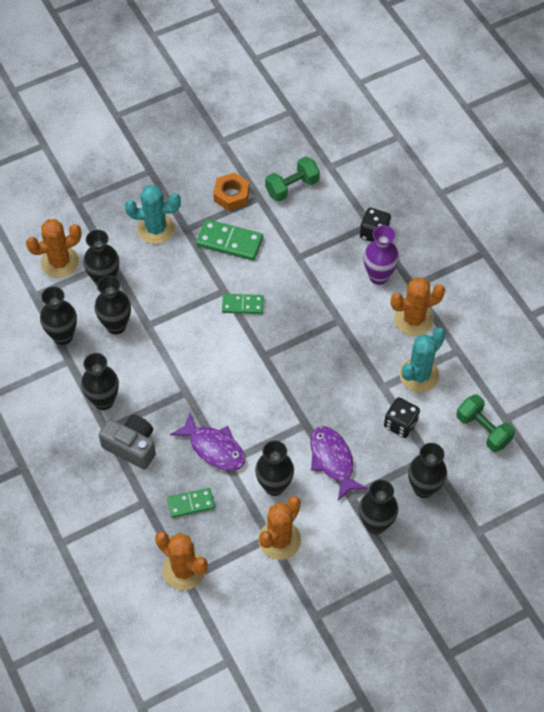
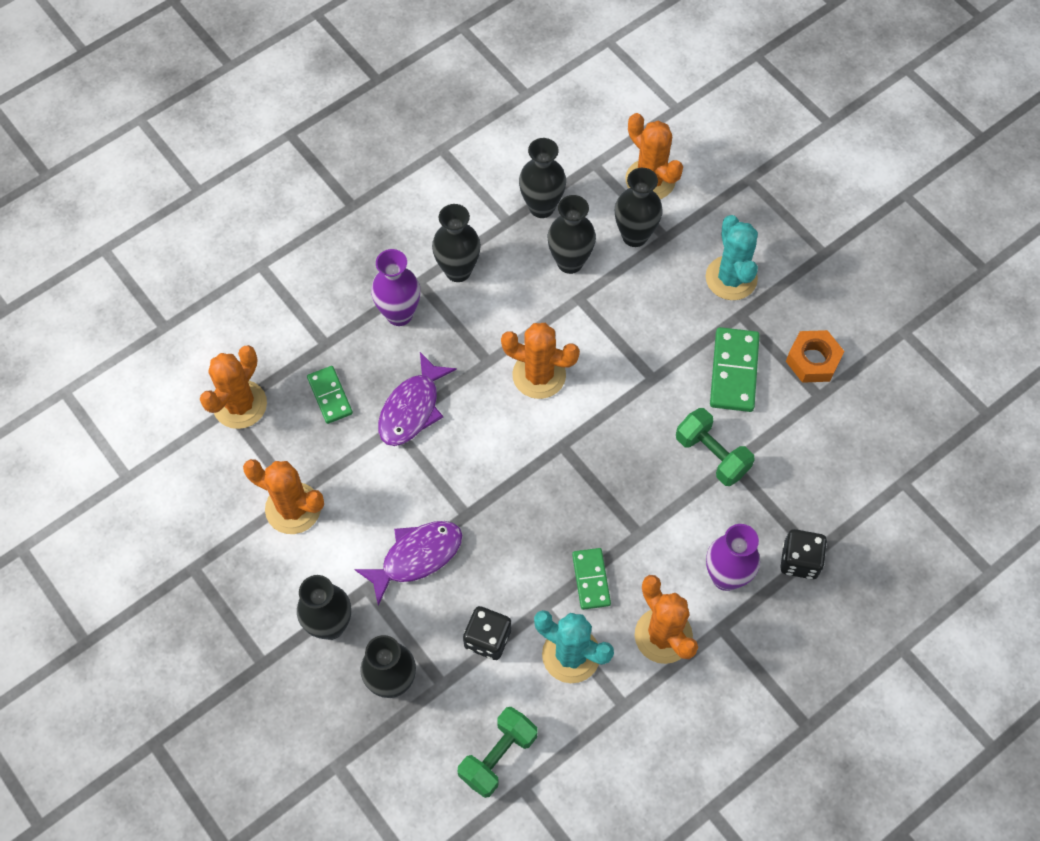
camera: 80 degrees right, 5 degrees up
grey camera [99,415,156,470] -> purple vase [371,249,420,326]
green domino [222,294,264,314] -> green domino moved to [572,548,611,610]
black vase [255,440,294,496] -> none
green dumbbell [265,156,320,202] -> green dumbbell moved to [676,408,755,486]
none -> orange cactus [501,323,580,399]

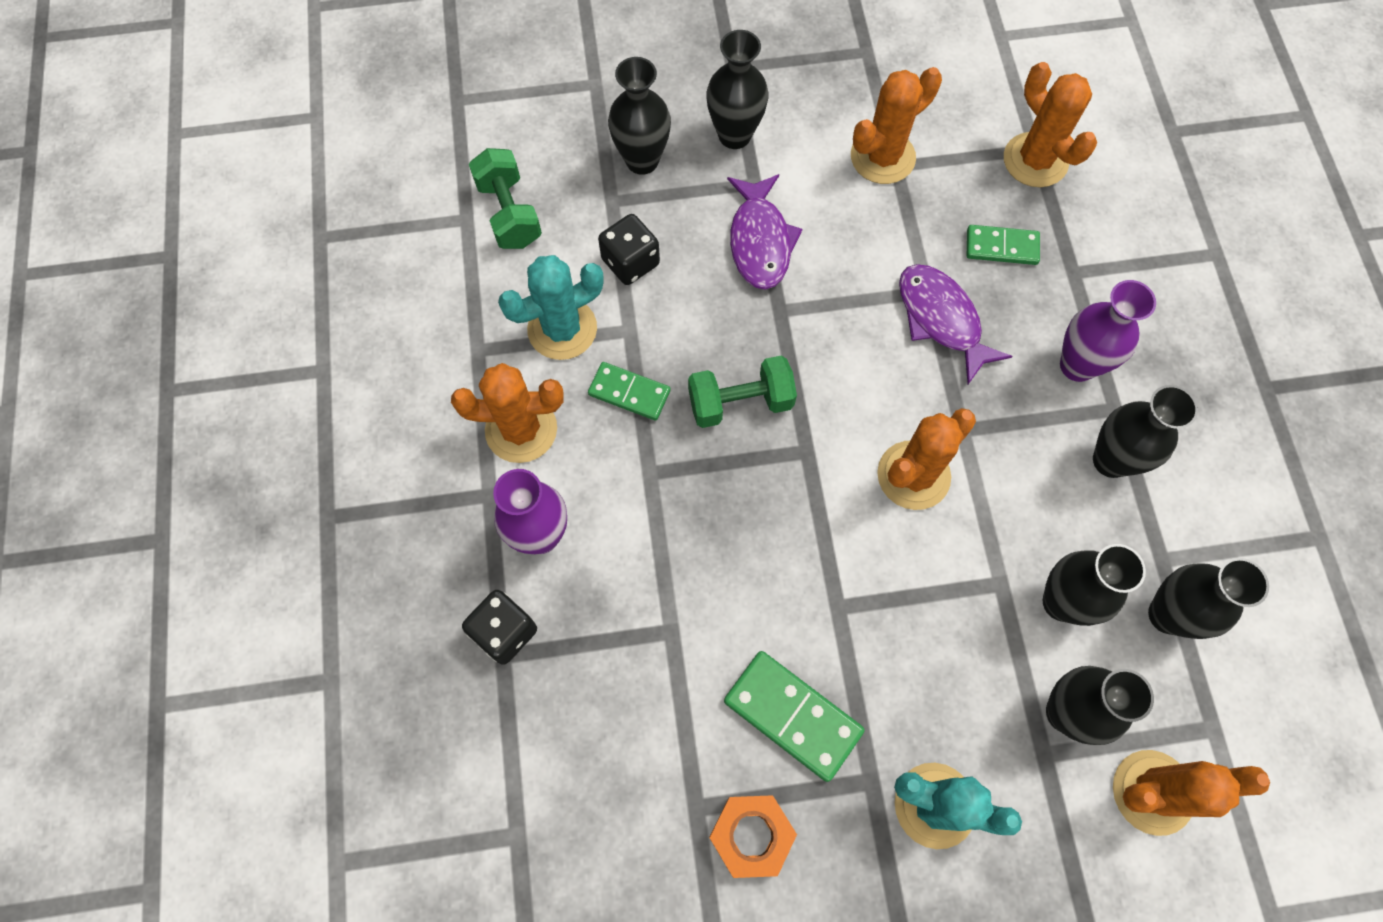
camera: 120 degrees right, 5 degrees up
green dumbbell [676,408,755,486] -> green dumbbell moved to [688,356,797,428]

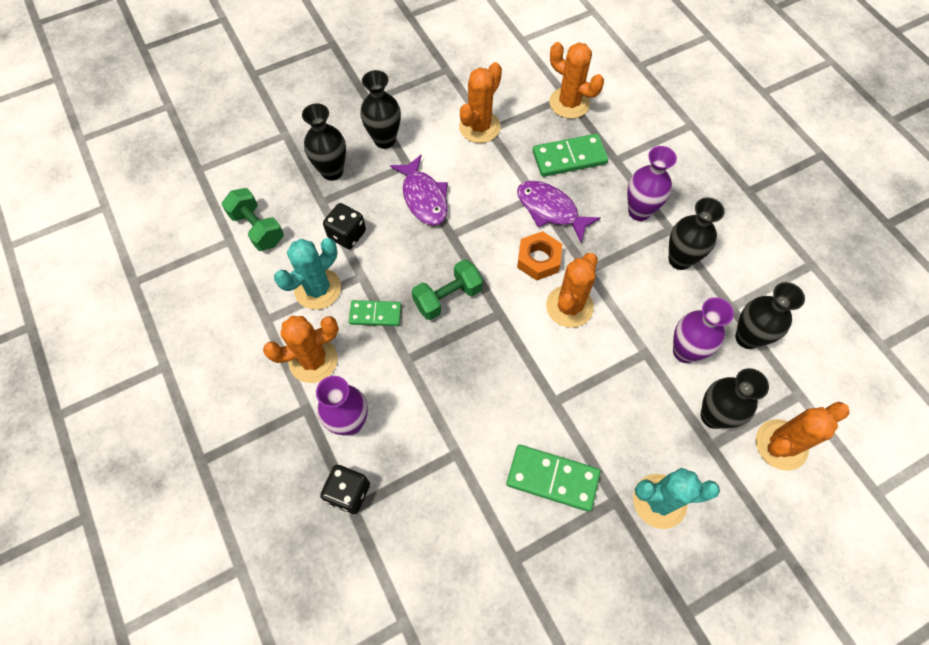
camera: 20 degrees left, 5 degrees down
orange nut [709,795,797,878] -> orange nut moved to [517,231,562,281]
green domino [967,225,1040,265] -> green domino [533,134,608,177], size x1.54
black vase [1043,544,1146,626] -> purple vase [673,297,734,363]

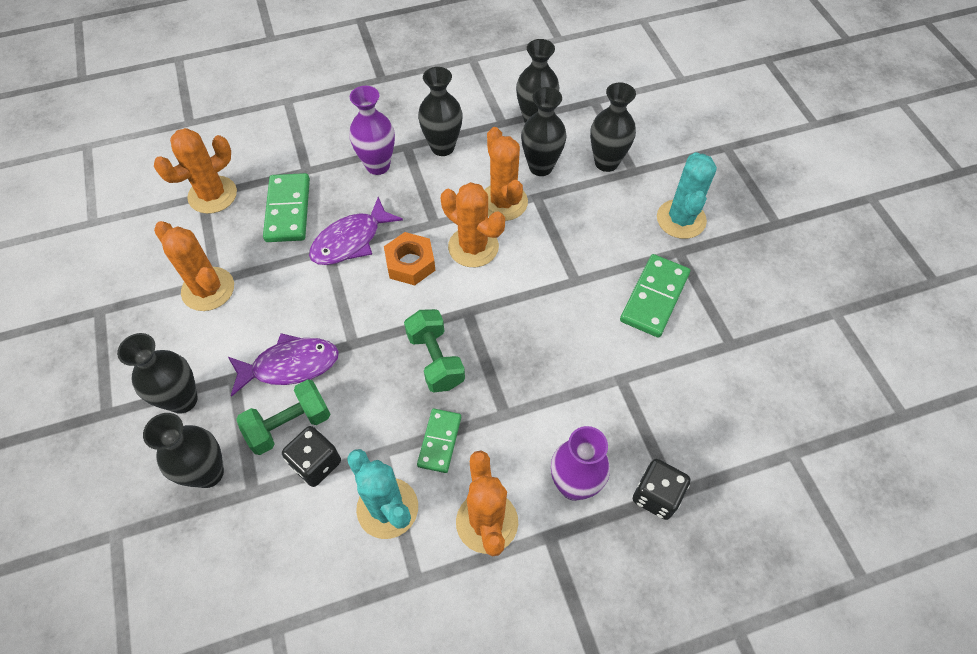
camera: 80 degrees left, 5 degrees down
green dumbbell [222,188,284,251] -> green dumbbell moved to [236,379,330,455]
purple vase [673,297,734,363] -> black vase [521,87,566,176]
orange cactus [756,402,850,471] -> orange cactus moved to [484,127,528,221]

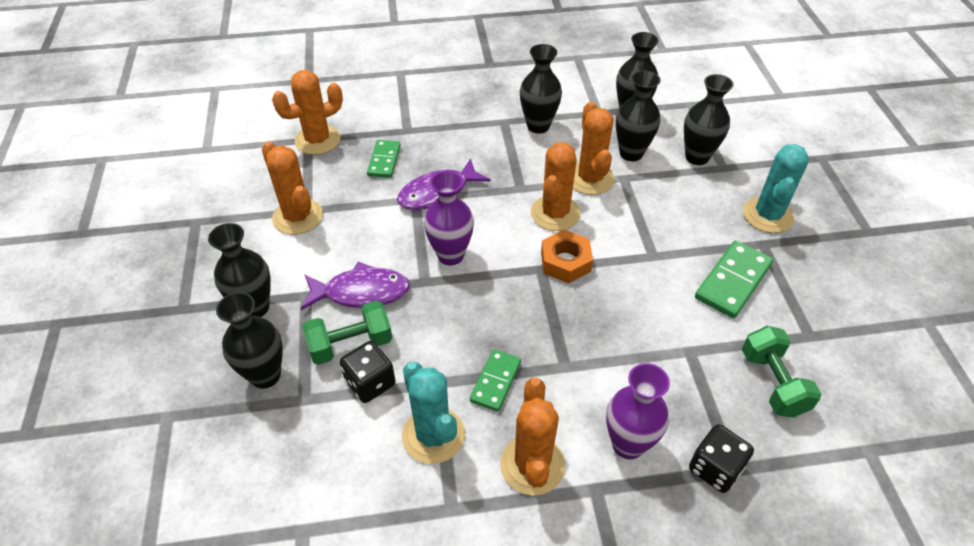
camera: 10 degrees right, 10 degrees down
green domino [263,173,310,242] -> green domino [367,140,401,178], size x0.65
purple vase [349,86,395,175] -> purple vase moved to [424,171,474,266]
orange nut [384,232,436,285] -> orange nut moved to [541,230,593,283]
green dumbbell [404,309,465,392] -> green dumbbell moved to [742,326,822,417]
orange cactus [441,182,505,267] -> orange cactus turned 60 degrees clockwise [531,142,581,231]

